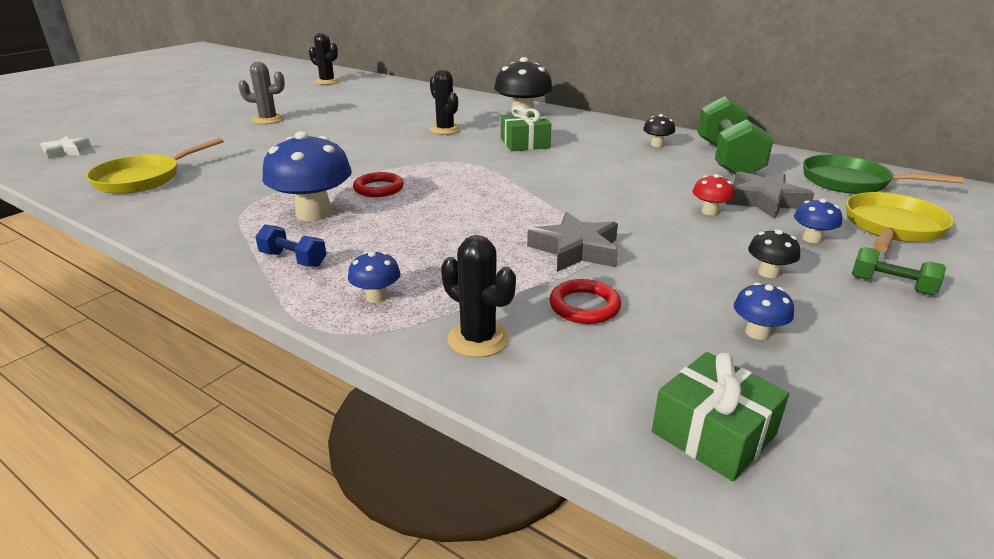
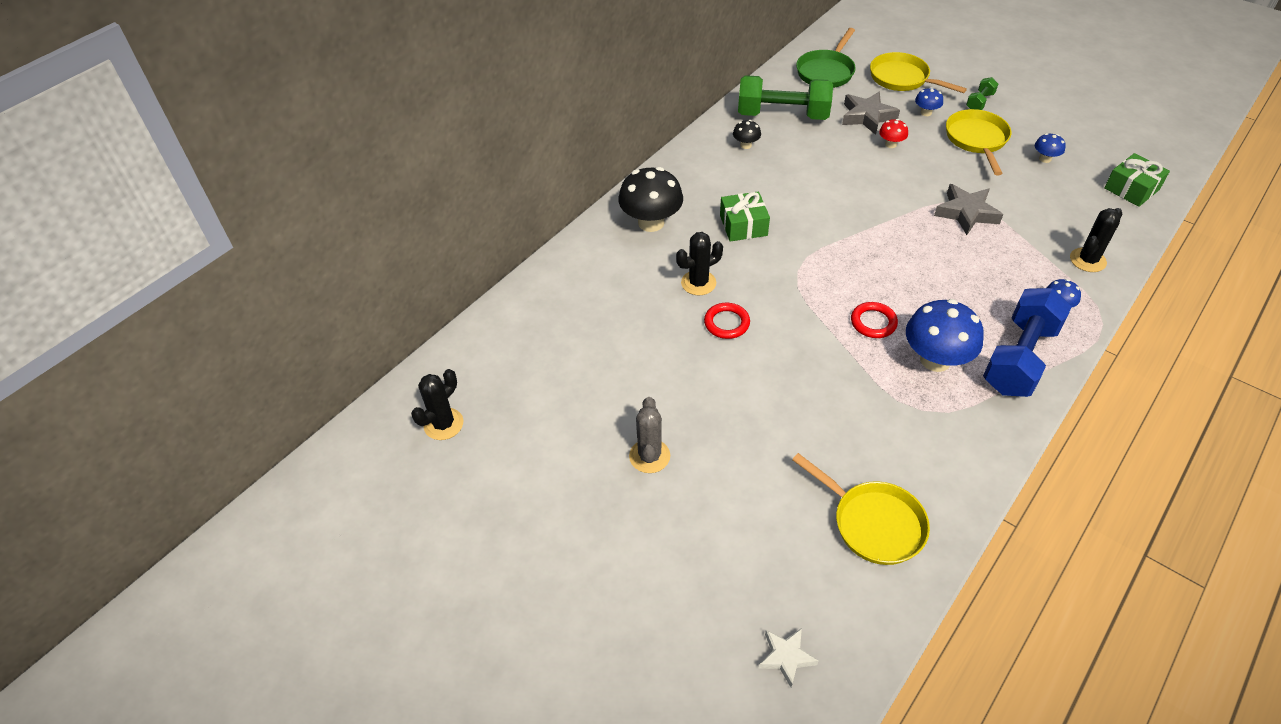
camera: 85 degrees left, 20 degrees up
blue dumbbell [255,224,327,267] -> blue dumbbell [983,288,1072,397], size x2.21
red ring [549,279,621,324] -> red ring moved to [704,303,750,339]
black mushroom [748,229,800,278] -> yellow pan [946,109,1011,175]

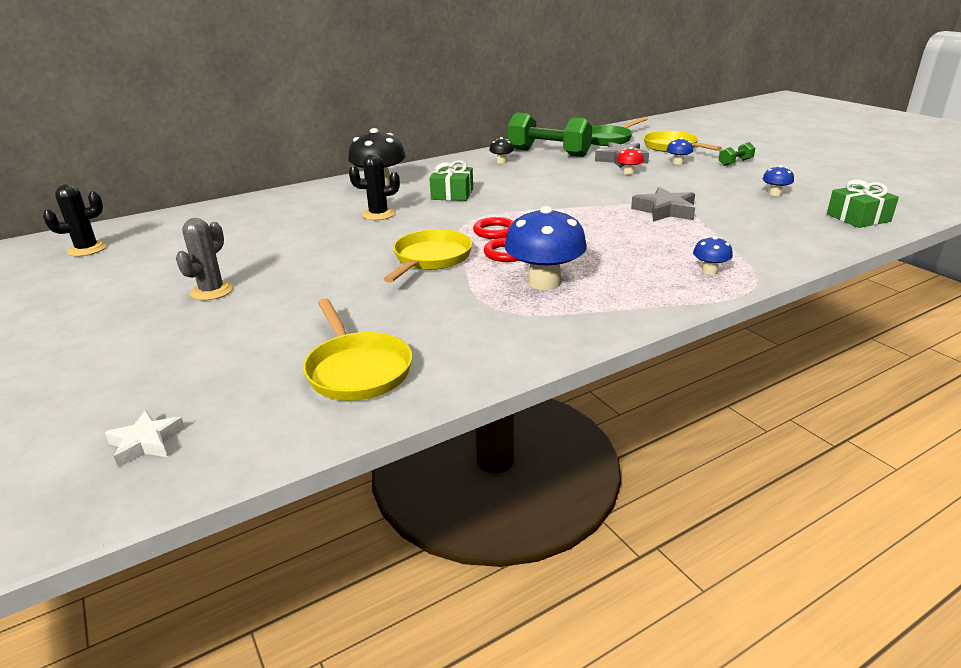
camera: 20 degrees right, 20 degrees down
red ring [704,303,750,339] -> red ring moved to [473,217,514,239]
yellow pan [946,109,1011,175] -> yellow pan moved to [384,229,472,283]
blue dumbbell [983,288,1072,397] -> none
black cactus [1070,208,1122,272] -> none

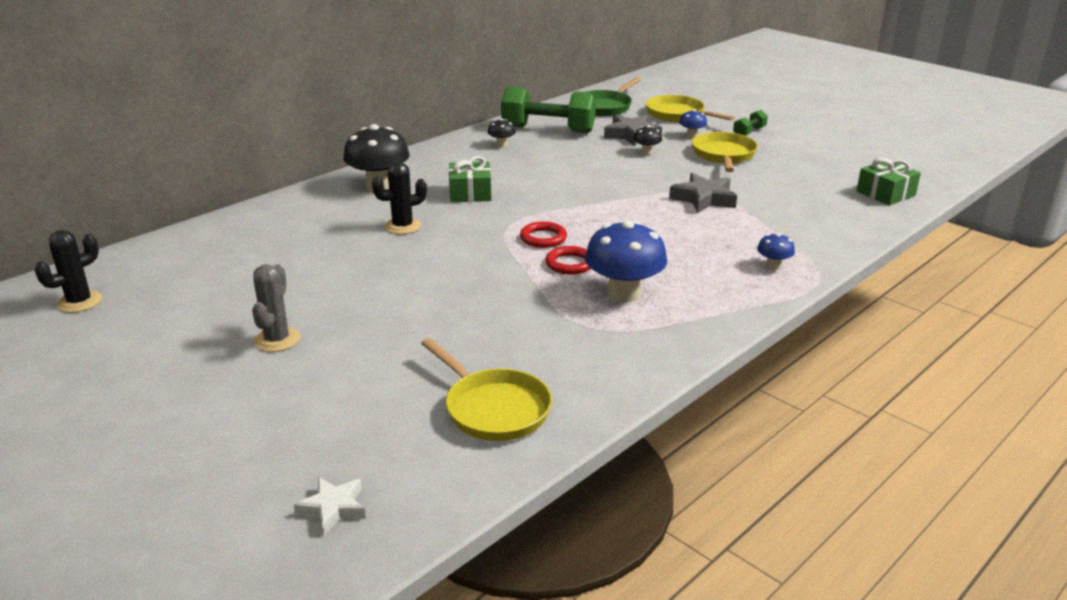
camera: 15 degrees left, 0 degrees up
yellow pan [384,229,472,283] -> yellow pan moved to [692,132,758,172]
red mushroom [617,147,644,175] -> black mushroom [633,125,662,155]
blue mushroom [762,165,794,196] -> none

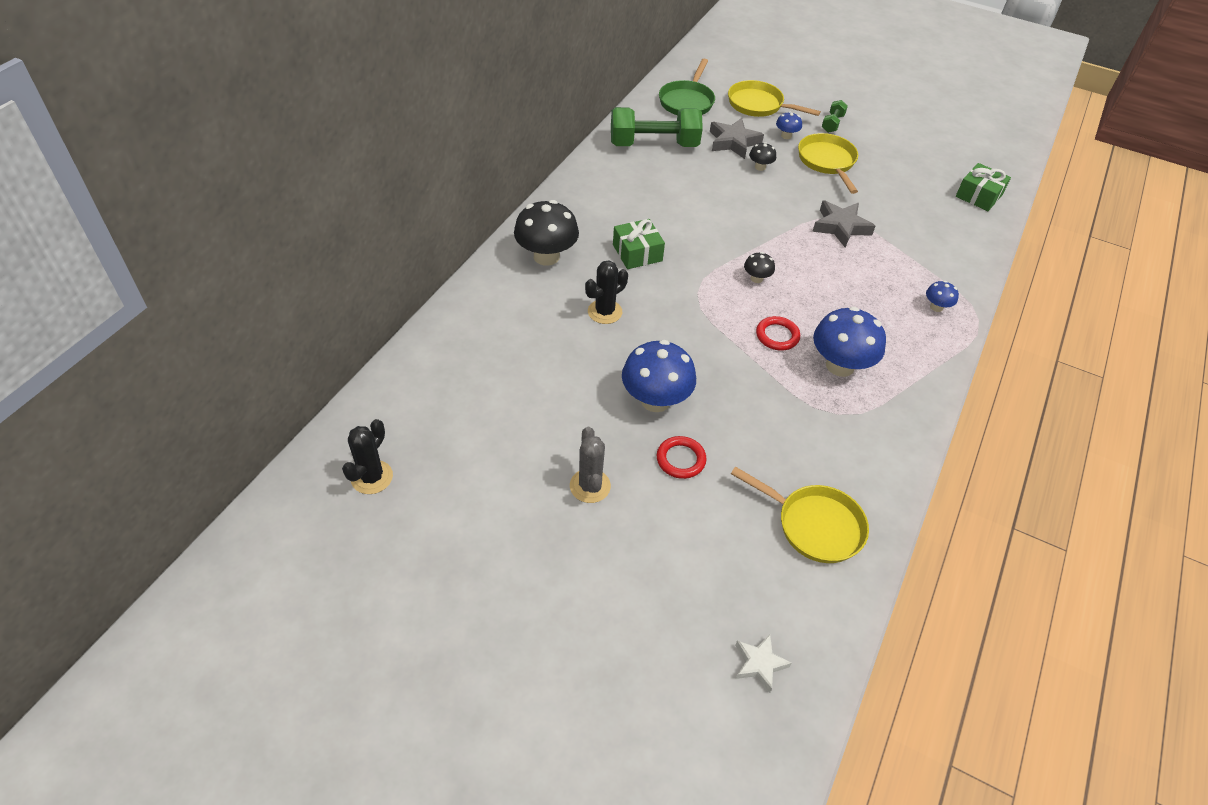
camera: 20 degrees left, 20 degrees up
black mushroom [488,118,516,147] -> black mushroom moved to [744,252,775,283]
red ring [520,221,567,248] -> red ring moved to [657,436,707,479]
none -> blue mushroom [622,340,696,412]

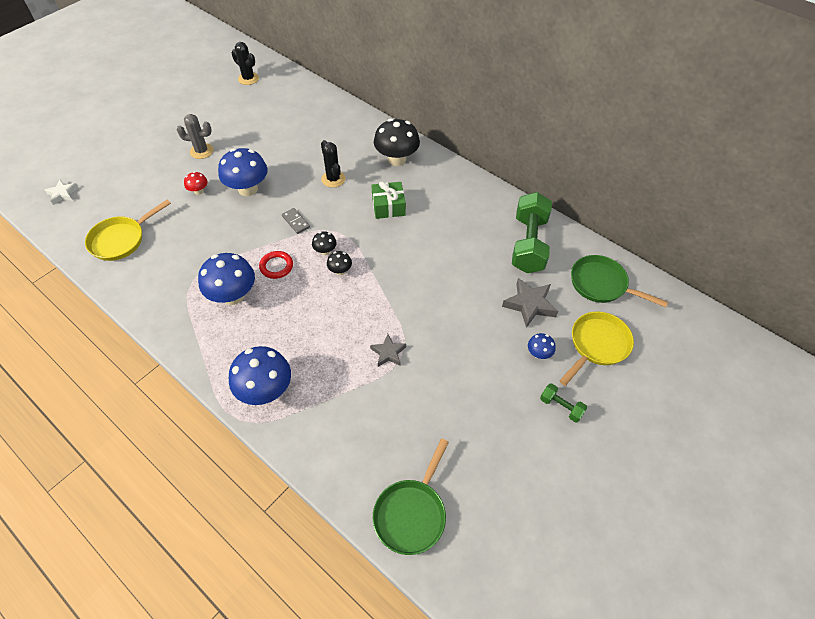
camera: 105 degrees right, 5 degrees up
red ring [657,436,707,479] -> red mushroom [184,171,208,195]
black mushroom [749,142,776,171] -> black mushroom moved to [312,231,337,255]
yellow pan [798,133,858,194] -> none
grey star [812,201,875,247] -> grey star [370,334,406,367], size x0.63
blue mushroom [926,281,959,312] -> blue mushroom [229,346,291,405], size x2.09
green gift [956,163,1011,211] -> green pan [373,438,449,555]
none -> grey domino [282,208,310,234]

